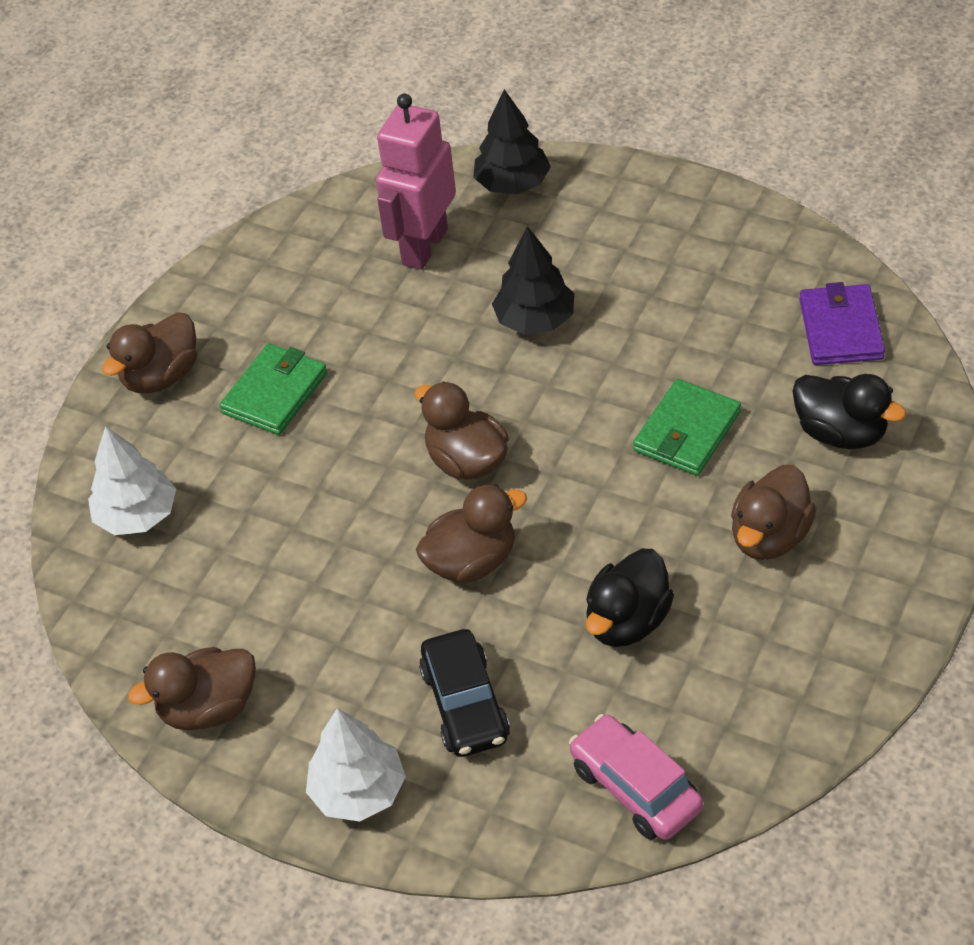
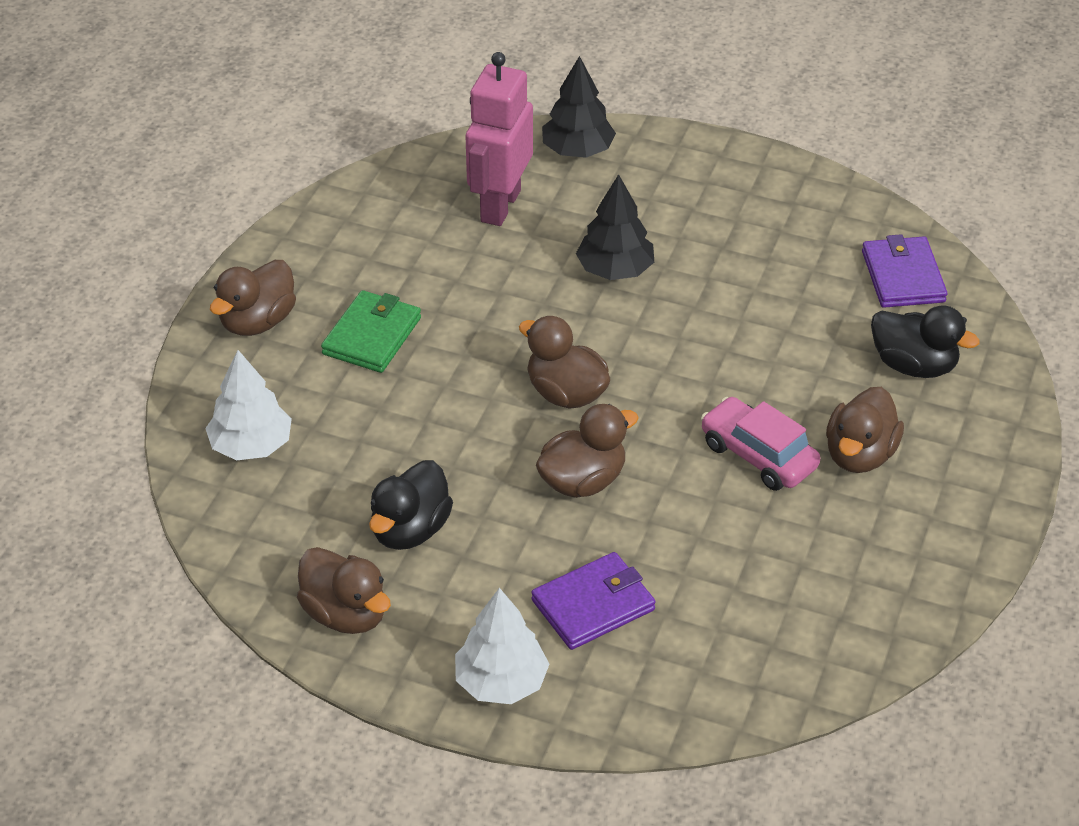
camera: 10 degrees left, 5 degrees down
brown duck [128,647,256,730] -> brown duck turned 105 degrees counterclockwise [297,547,391,634]
black car [419,629,510,757] -> purple wallet [531,552,656,650]
pink car [569,714,703,840] -> pink car moved to [701,397,820,491]
black duck [586,549,674,647] -> black duck moved to [369,460,453,550]
green wallet [633,379,741,476] -> none

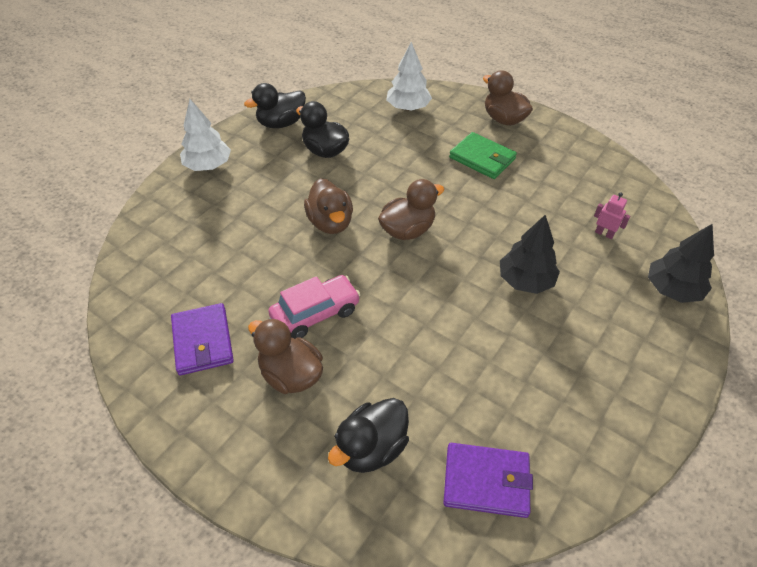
camera: 105 degrees right, 5 degrees up
brown duck [297,547,391,634] -> black duck [244,83,306,128]
pink robot [465,52,533,226] -> pink robot [594,192,630,239], size x0.41
purple wallet [531,552,656,650] -> purple wallet moved to [171,303,234,375]

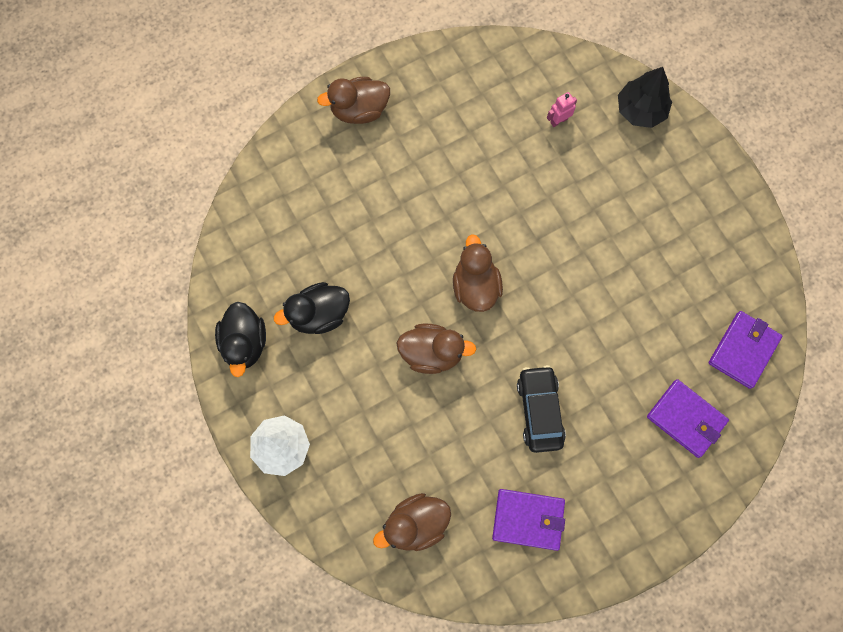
camera: 65 degrees left, 25 degrees up
brown duck [248,318,323,394] -> brown duck moved to [373,493,451,551]
pink car [269,275,361,339] -> black car [517,365,566,453]
black duck [328,398,409,473] -> purple wallet [647,379,729,458]
white tree [386,42,432,111] -> none
green wallet [449,132,517,179] -> none
black tree [500,215,560,294] -> none

